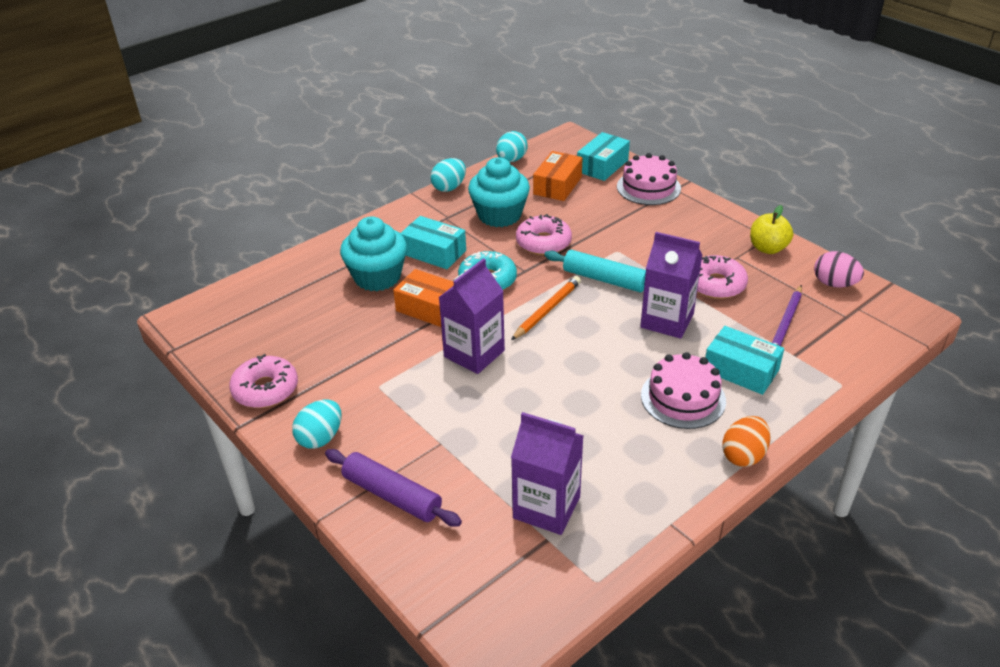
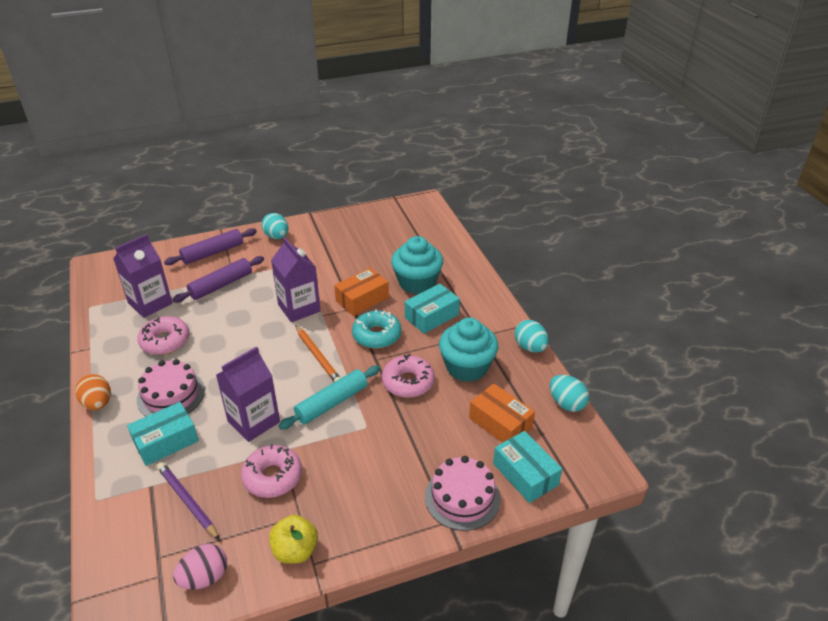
camera: 110 degrees right, 0 degrees up
pink donut [229,354,298,408] -> pink donut moved to [137,316,190,355]
none -> purple rolling pin [173,256,264,303]

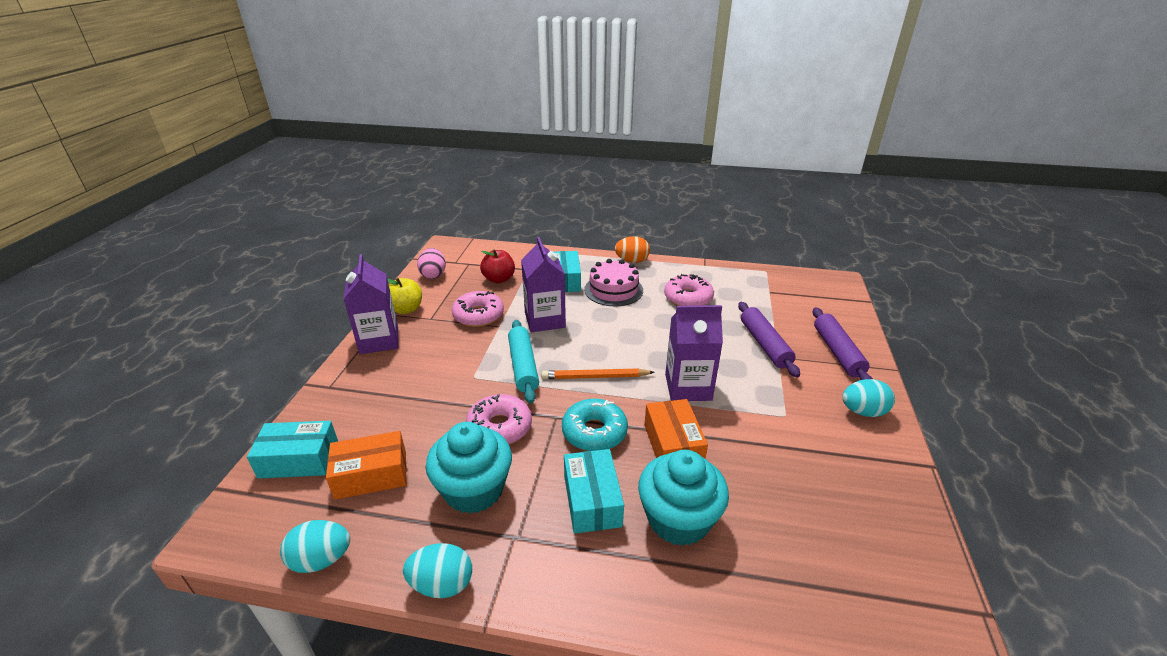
camera: 120 degrees right, 5 degrees down
purple carton [113,234,172,318] -> purple carton moved to [344,254,398,354]
purple pencil [157,462,220,540] -> red apple [480,249,515,283]
pink cake [425,456,501,531] -> none

